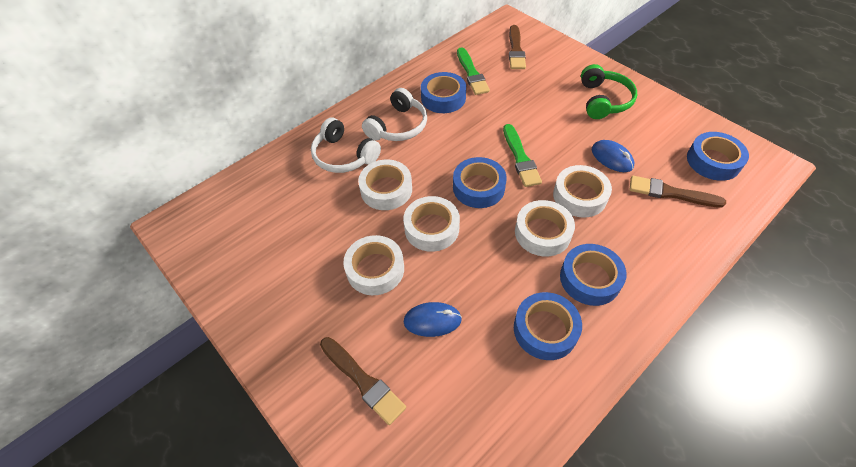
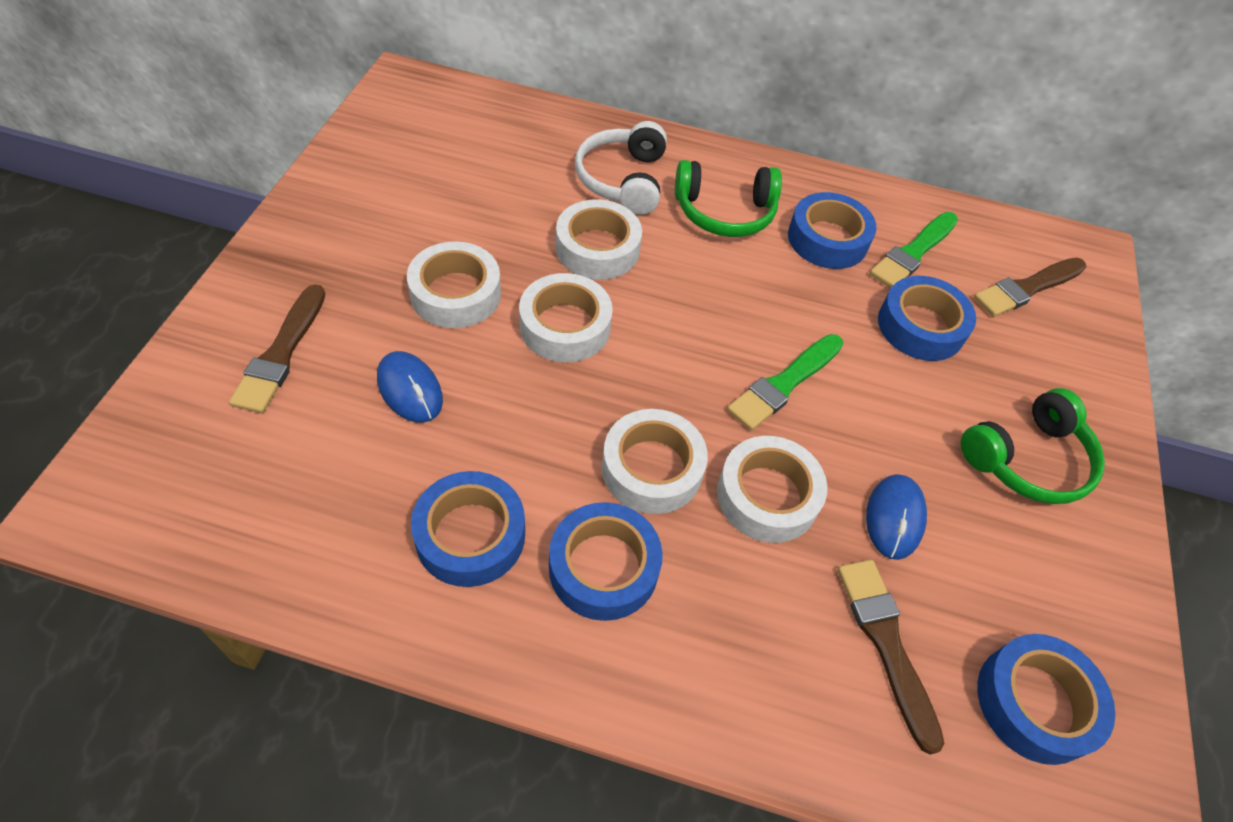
camera: 50 degrees right, 0 degrees up
white headphones [362,88,427,141] -> green headphones [675,160,782,237]
blue tape [453,157,507,208] -> blue tape moved to [878,276,976,361]

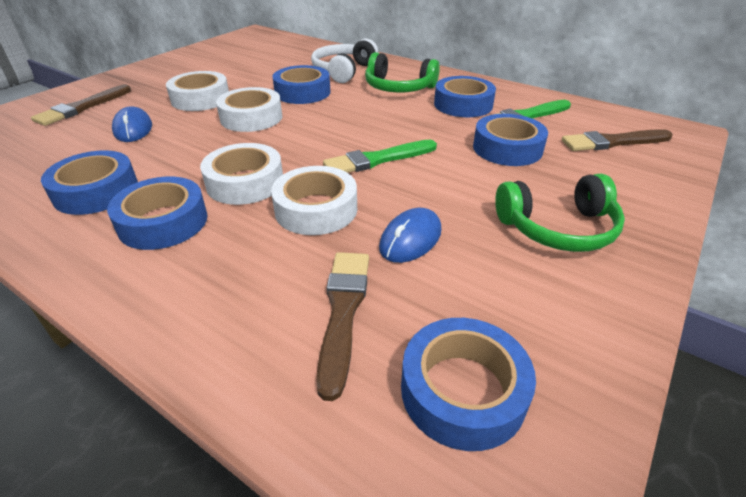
camera: 25 degrees right, 15 degrees down
white tape [556,199,642,280] -> blue tape [272,65,331,104]

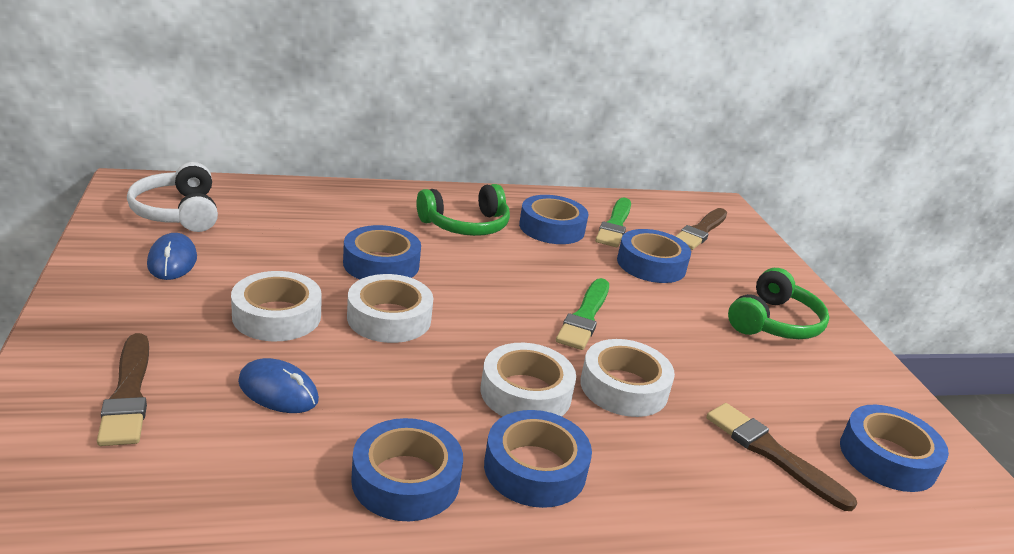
camera: 50 degrees left, 10 degrees down
white headphones [311,39,378,83] -> white headphones moved to [127,162,218,232]
blue mouse [379,208,442,263] -> blue mouse moved to [147,233,197,280]

